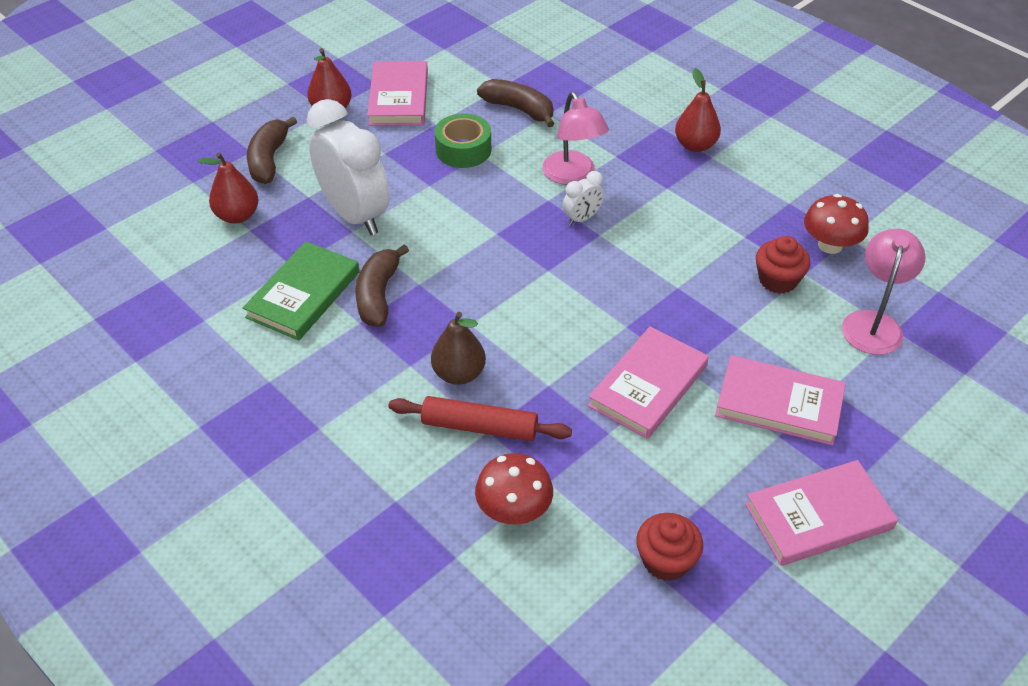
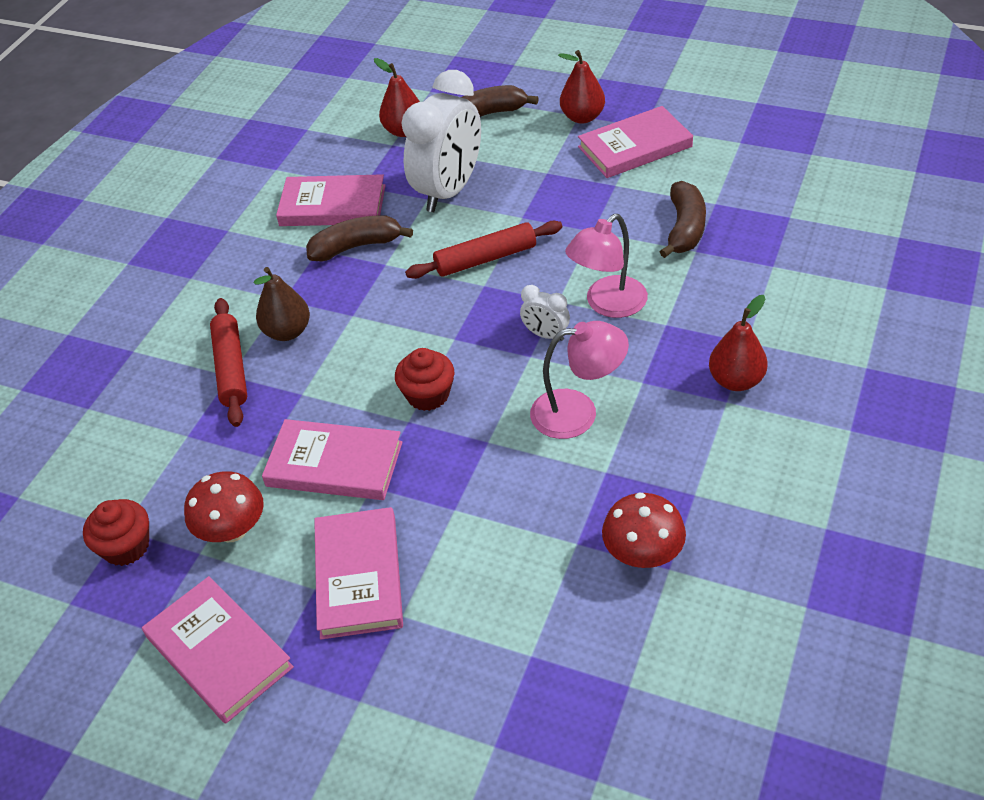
camera: 70 degrees right, 0 degrees up
green book [243,241,360,341] -> pink book [276,174,386,226]
green tape [434,113,491,168] -> none
red mushroom [475,453,553,524] -> red mushroom moved to [184,471,264,542]
red cupcake [756,236,810,294] -> red cupcake moved to [395,348,454,411]
pink lamp [842,229,925,355] -> pink lamp moved to [530,321,629,439]
none -> red rolling pin [405,221,562,279]

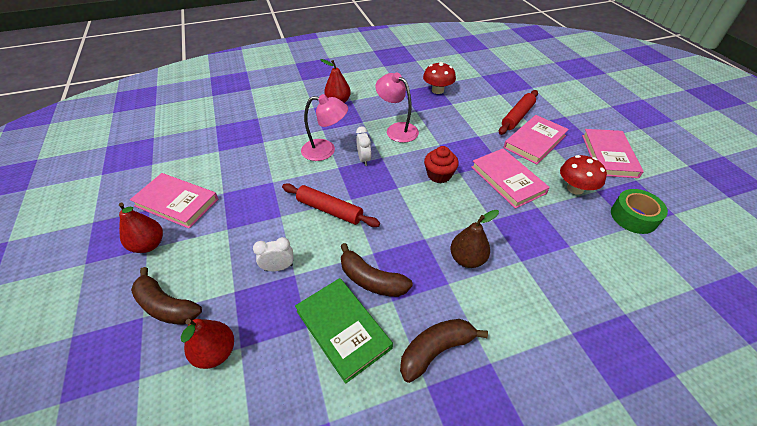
camera: 135 degrees left, 0 degrees up
red cupcake [83,499,149,566] -> green tape [611,189,668,234]
red rolling pin [210,298,247,427] -> red rolling pin moved to [499,90,538,135]
pink book [276,174,386,226] -> green book [295,278,393,384]
white clock [401,70,481,212] -> white clock [253,237,294,271], size x0.44
brown banana [660,181,706,258] -> brown banana moved to [400,319,488,383]

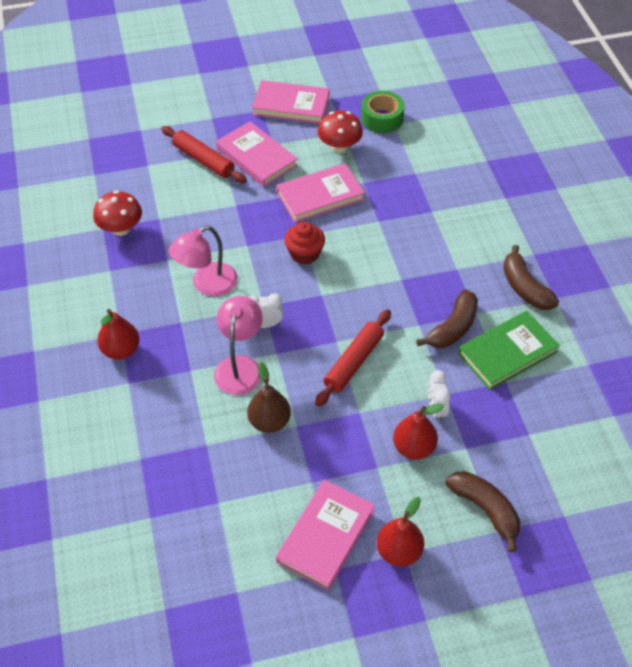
camera: 85 degrees left, 5 degrees up
brown banana [131,267,202,325] -> brown banana turned 75 degrees counterclockwise [446,471,520,552]
red pear [181,319,234,369] -> red pear moved to [393,404,444,459]
brown pear [450,210,499,268] -> brown pear moved to [247,362,291,433]

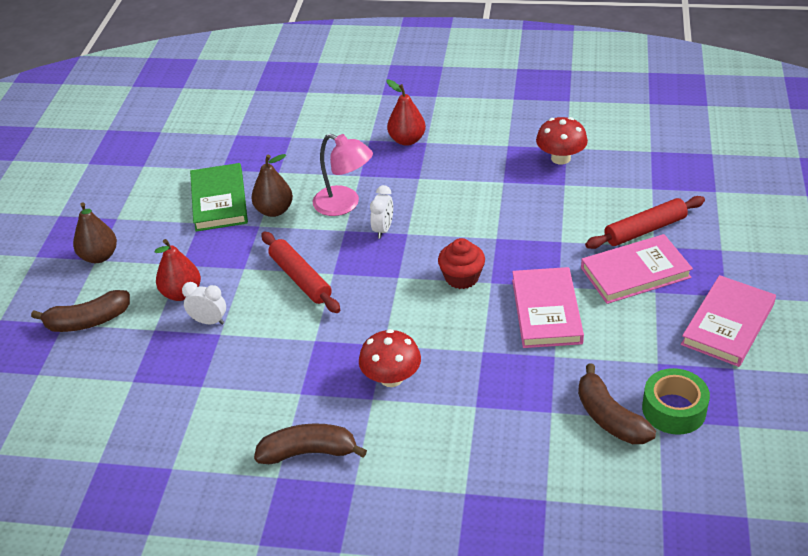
camera: 115 degrees right, 10 degrees down
pink lamp [168,225,238,296] -> none
pink book [276,480,375,590] -> none
red mushroom [318,111,363,153] -> red mushroom moved to [359,329,421,387]
red pear [377,497,424,567] -> brown pear [73,202,117,263]
brown banana [416,289,478,348] -> brown banana moved to [578,363,656,444]
green book [458,311,560,390] -> green book moved to [190,163,248,232]

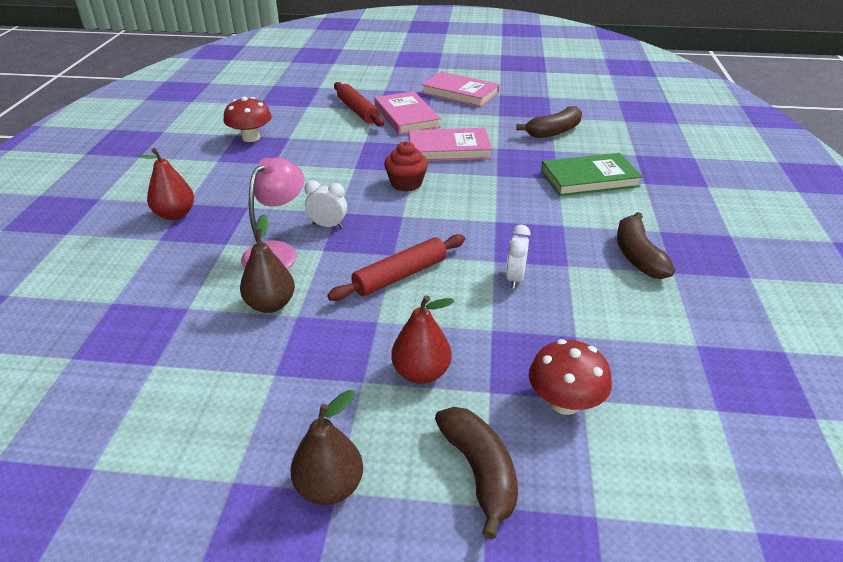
camera: 95 degrees left, 5 degrees down
white clock [182,282,226,325] -> white clock moved to [506,225,531,289]
green book [190,163,248,232] -> green book moved to [541,153,643,196]
red mushroom [359,329,421,387] -> red mushroom moved to [529,339,612,415]
green tape [642,368,710,435] -> none

